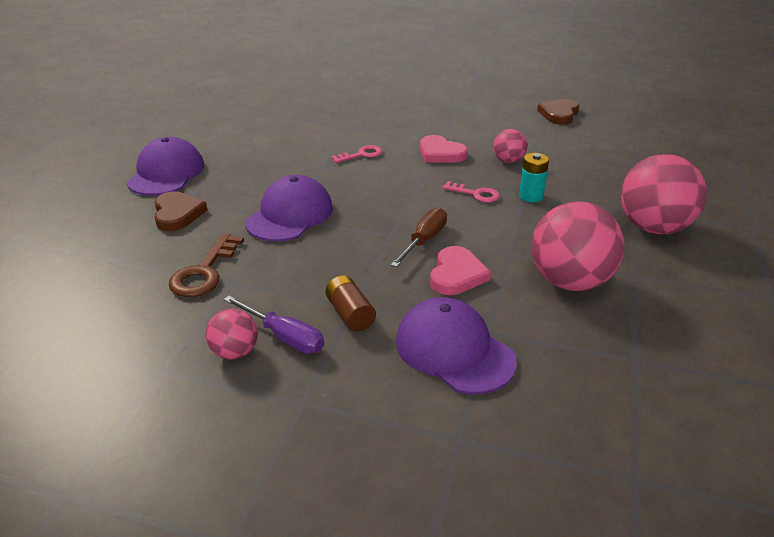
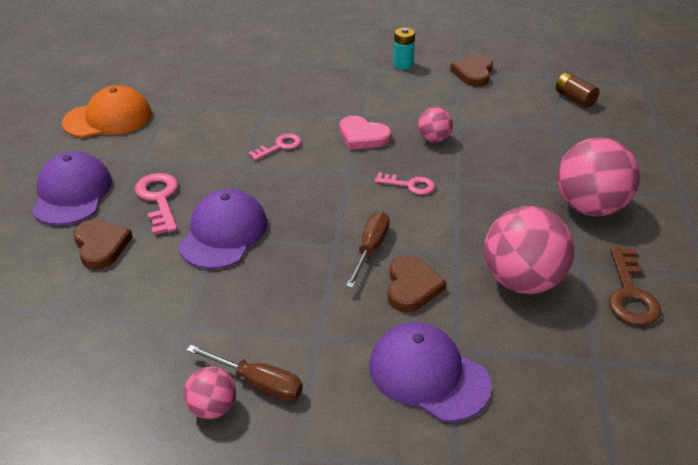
camera: 10 degrees left, 5 degrees up
brown key [169,233,244,297] -> brown key moved to [609,247,661,326]
purple screwdriver [224,296,324,354] -> brown screwdriver [186,345,303,401]
brown battery [326,275,376,332] -> brown battery moved to [555,72,599,108]
pink heart [430,246,491,295] -> brown heart [387,255,446,312]
turquoise battery [519,153,549,202] -> turquoise battery moved to [393,28,415,69]
none -> orange cap [62,85,152,138]
none -> pink key [135,173,178,235]

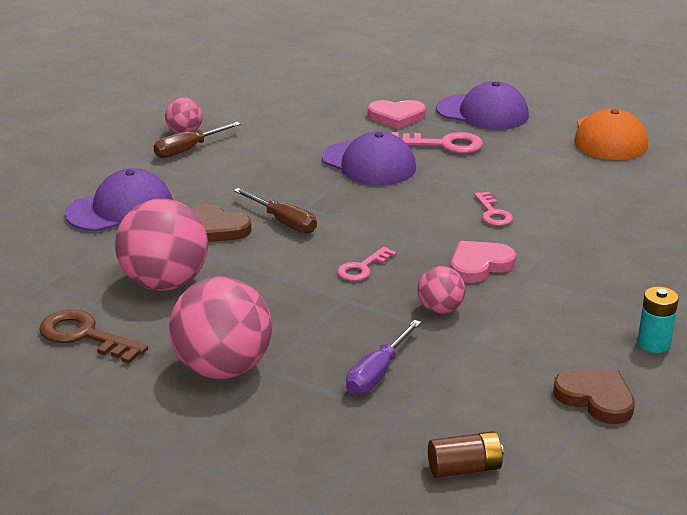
camera: 115 degrees right, 10 degrees down
brown heart [73,219,133,269] -> pink heart [368,100,426,129]
none -> purple screwdriver [346,320,421,395]

